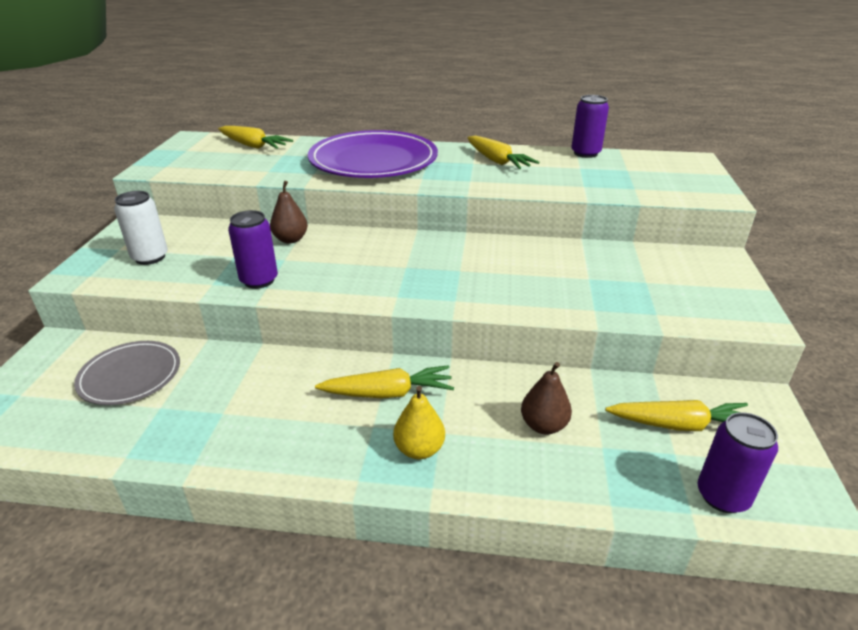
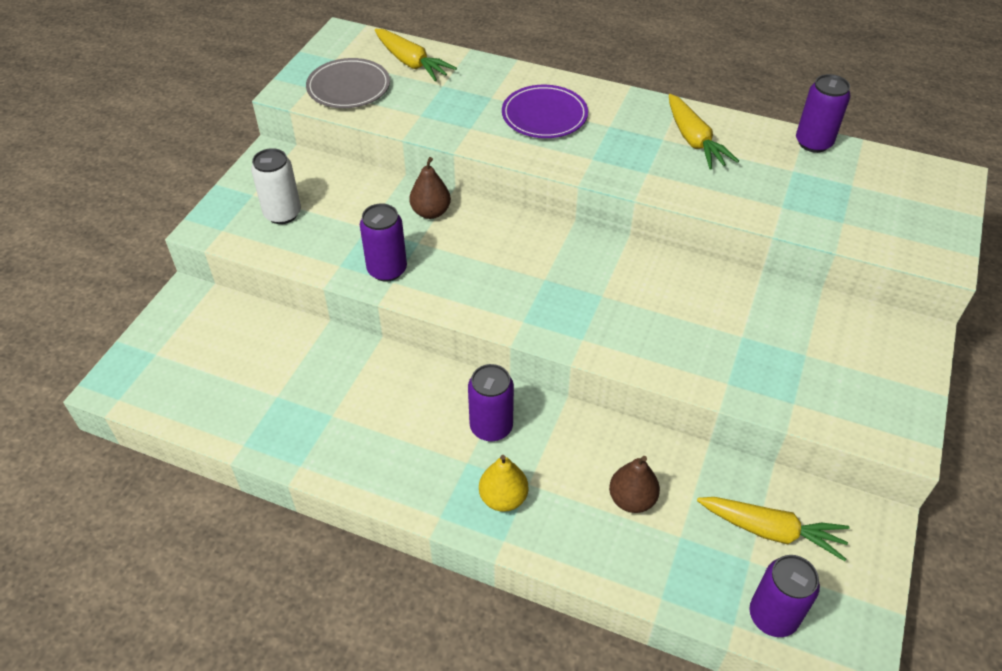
camera: 15 degrees right, 15 degrees up
grey plate [74,341,180,405] -> grey plate moved to [306,58,390,108]
purple plate [308,130,438,178] -> purple plate [502,85,588,138], size x0.56
yellow carrot [315,365,454,398] -> purple can [468,364,514,441]

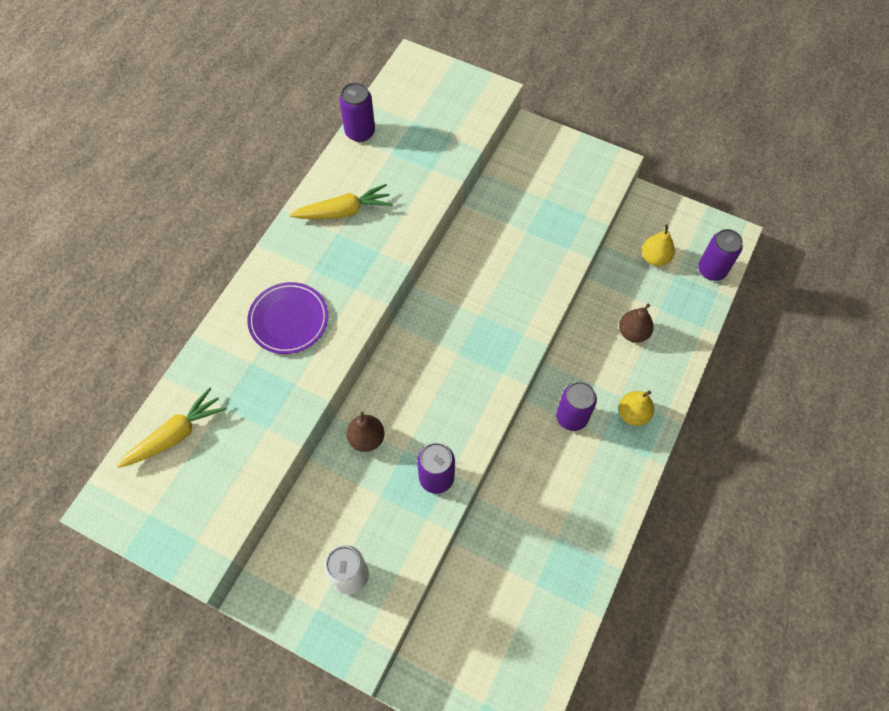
camera: 85 degrees left, 15 degrees up
grey plate [306,58,390,108] -> none
yellow carrot [697,497,850,561] -> yellow pear [642,224,675,266]

